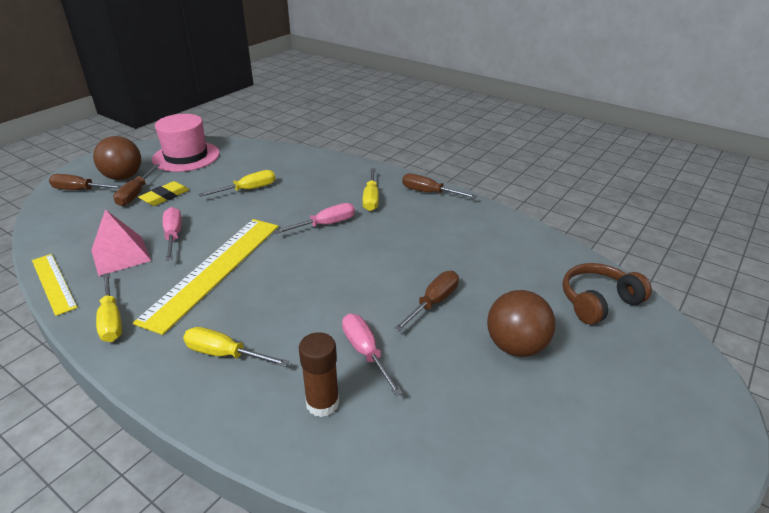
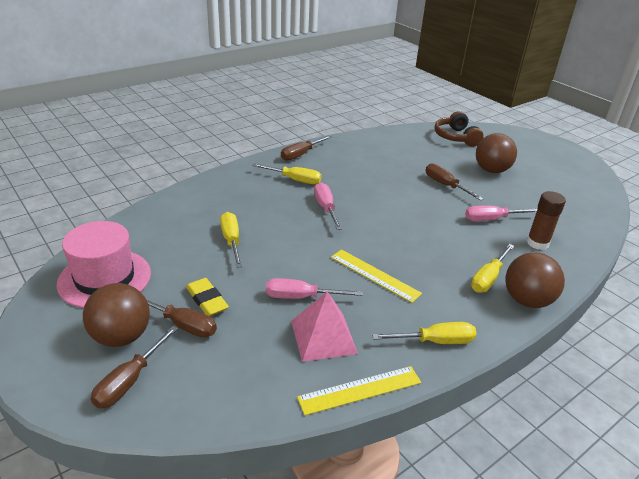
camera: 75 degrees left, 0 degrees up
yellow ruler [133,219,278,335] -> yellow ruler [331,249,422,303], size x0.56
none -> brown ball [505,252,565,308]

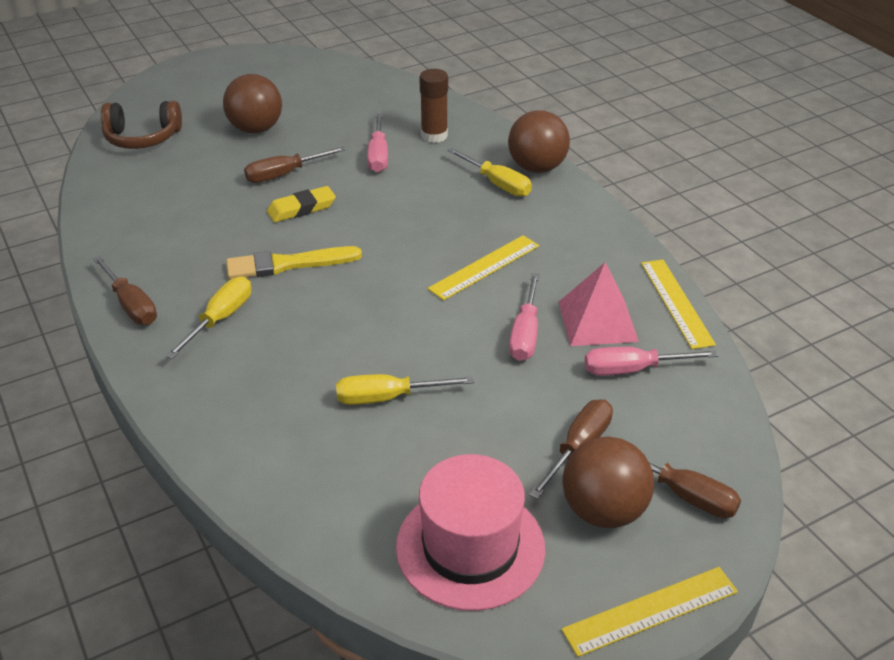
camera: 80 degrees left, 5 degrees up
yellow eraser [186,278,229,316] -> yellow eraser moved to [267,186,336,222]
pink screwdriver [314,182,342,230] -> pink screwdriver moved to [585,347,719,376]
yellow screwdriver [372,322,476,344] -> none
none -> yellow brush [226,246,362,279]
none -> yellow ruler [561,567,738,657]

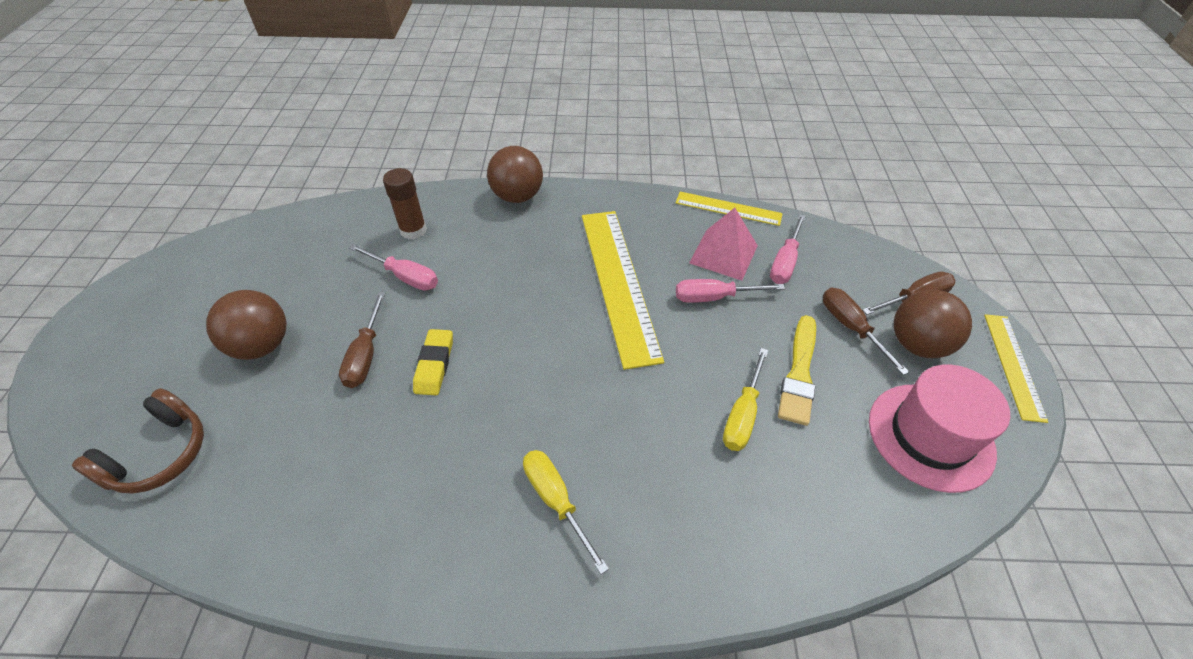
camera: 60 degrees left, 10 degrees up
brown screwdriver [93,255,157,325] -> none
yellow brush [226,246,362,279] -> yellow brush moved to [778,315,816,426]
yellow ruler [428,235,539,300] -> yellow ruler [582,211,664,370], size x1.79
yellow screwdriver [447,148,532,197] -> none
pink screwdriver [509,273,539,361] -> pink screwdriver turned 135 degrees clockwise [676,279,785,303]

